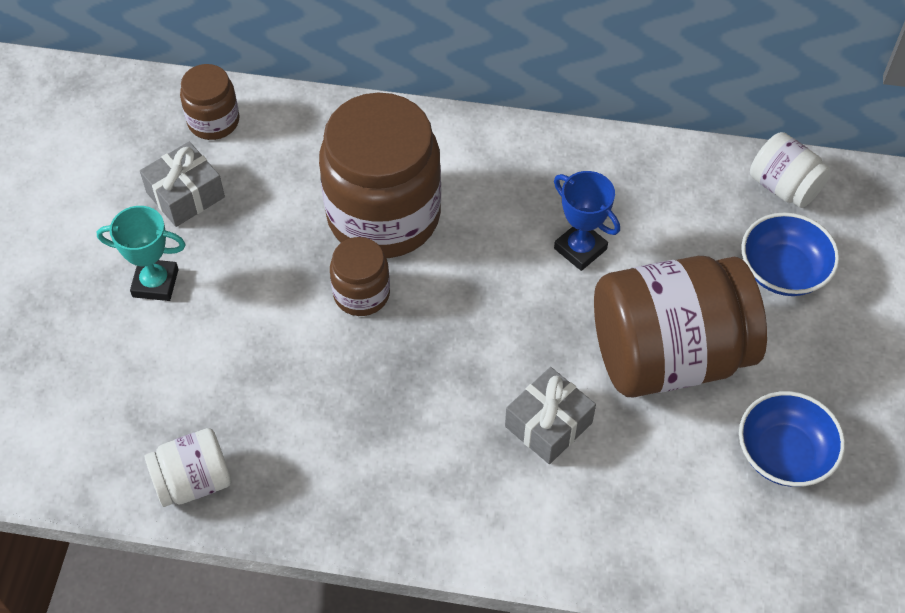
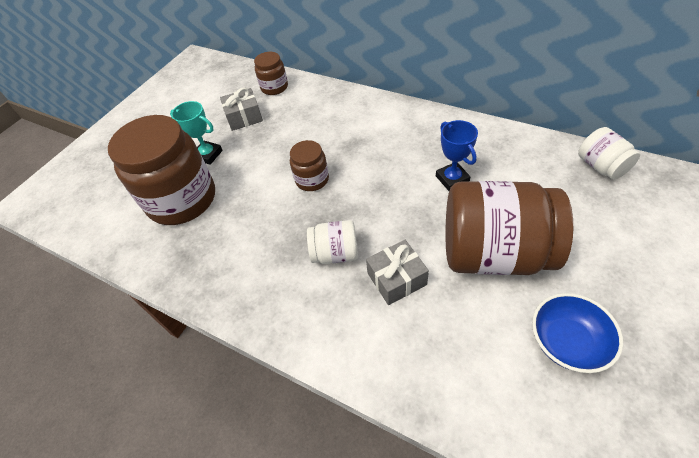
camera: 25 degrees right, 5 degrees down
white jar [145,428,231,507] -> white jar moved to [307,220,358,264]
brown jar [319,93,441,258] -> brown jar moved to [108,115,215,225]
blue bowl [741,212,839,296] -> none

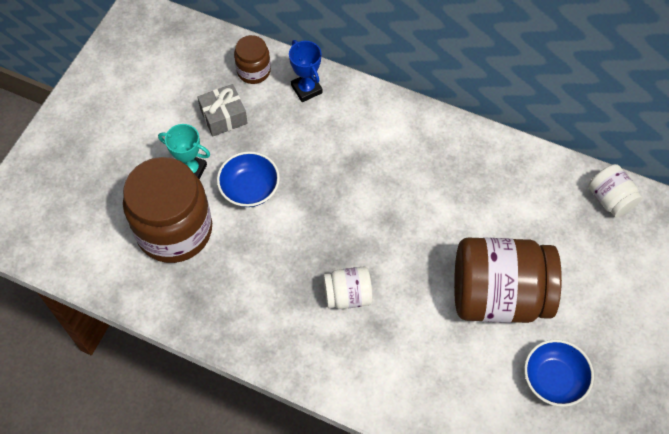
camera: 10 degrees left, 10 degrees up
brown jar [290,140,329,191] -> none
grey gift [366,240,429,305] -> none
blue trophy [436,120,478,191] -> blue trophy moved to [289,40,323,102]
none -> blue bowl [217,151,280,207]

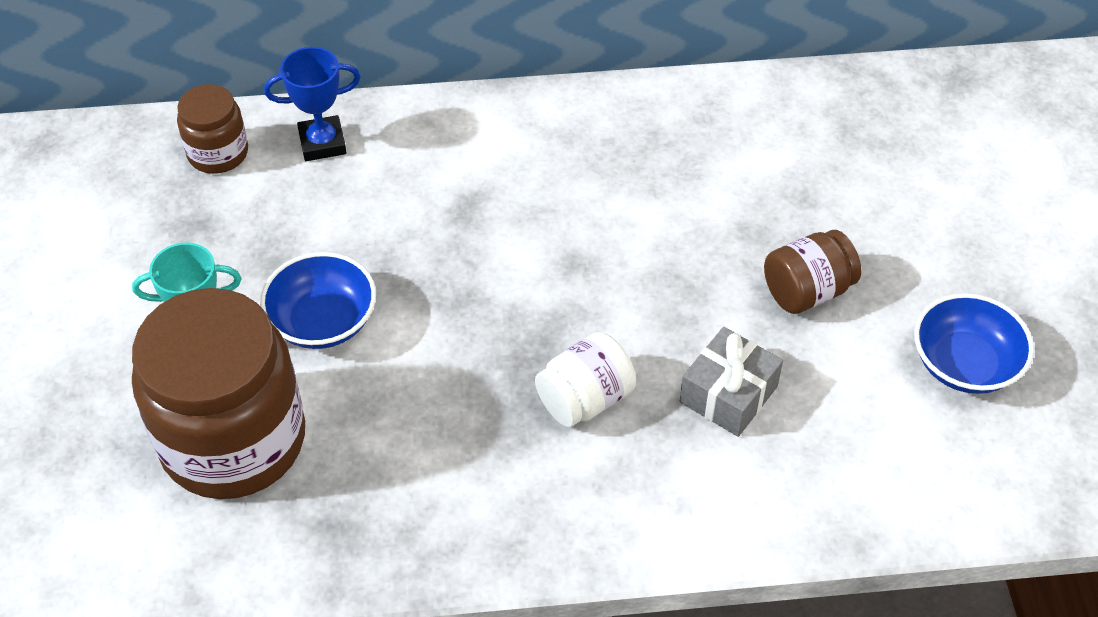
camera: 30 degrees left, 10 degrees down
grey gift [197,84,248,136] -> grey gift moved to [680,327,783,437]
blue trophy [289,40,323,102] -> blue trophy turned 45 degrees counterclockwise [264,47,361,161]
brown jar [454,237,562,323] -> brown jar [764,230,861,314], size x0.48
white jar [588,164,642,217] -> none

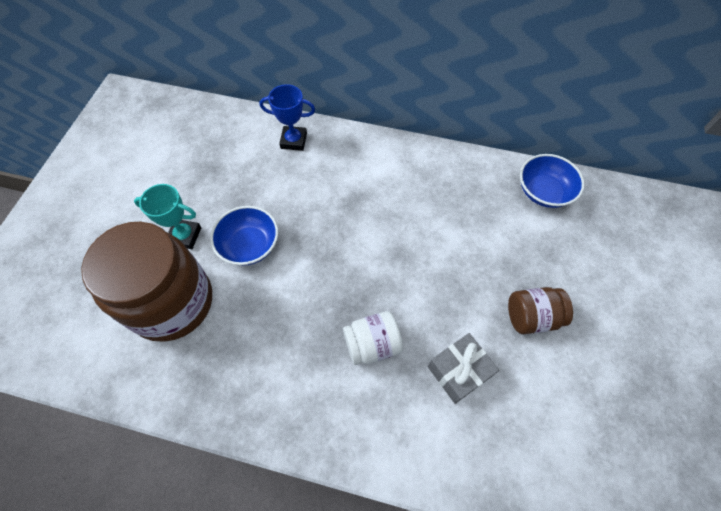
camera: 20 degrees right, 10 degrees up
brown jar [177,84,248,174] -> none
blue bowl [914,293,1034,394] -> blue bowl moved to [520,154,585,208]

